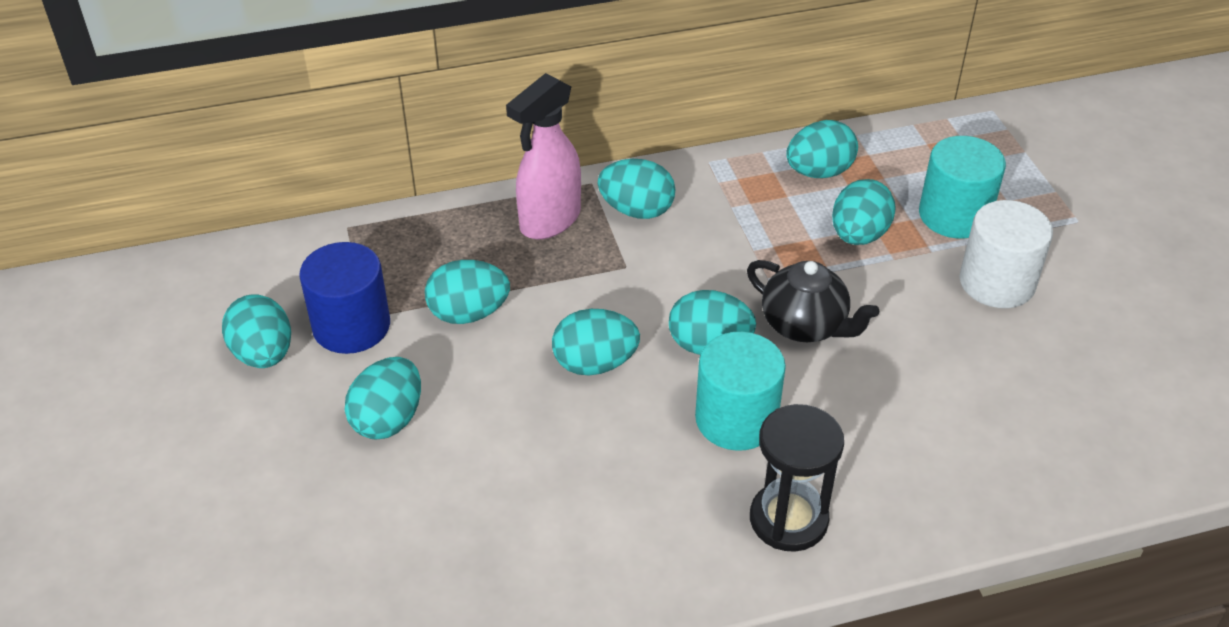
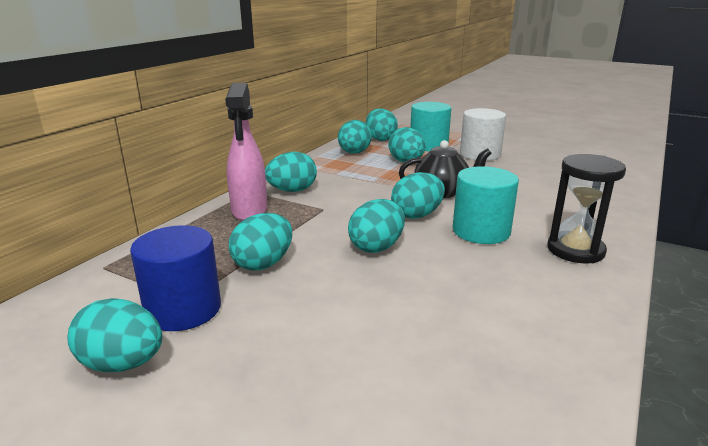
camera: 45 degrees left, 20 degrees down
turquoise egg [345,357,421,440] -> turquoise egg moved to [366,108,398,141]

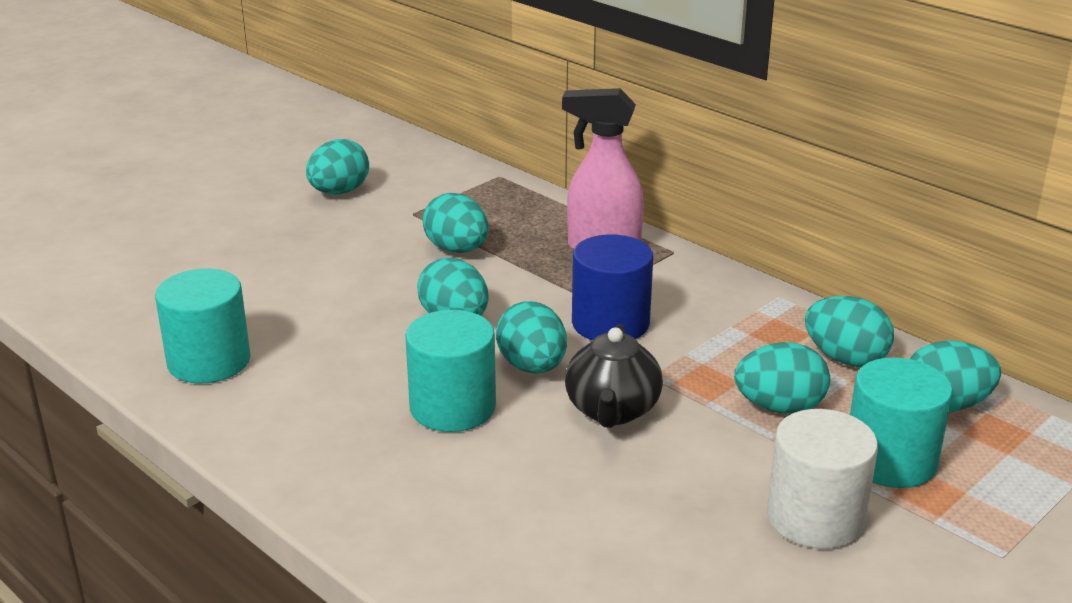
camera: 105 degrees right, 5 degrees up
blue cylinder [130,225,221,331] -> blue cylinder moved to [572,234,653,340]
turquoise egg [265,152,317,192] -> none
black hourglass [547,154,626,264] -> none
none -> turquoise cylinder [155,269,250,384]

